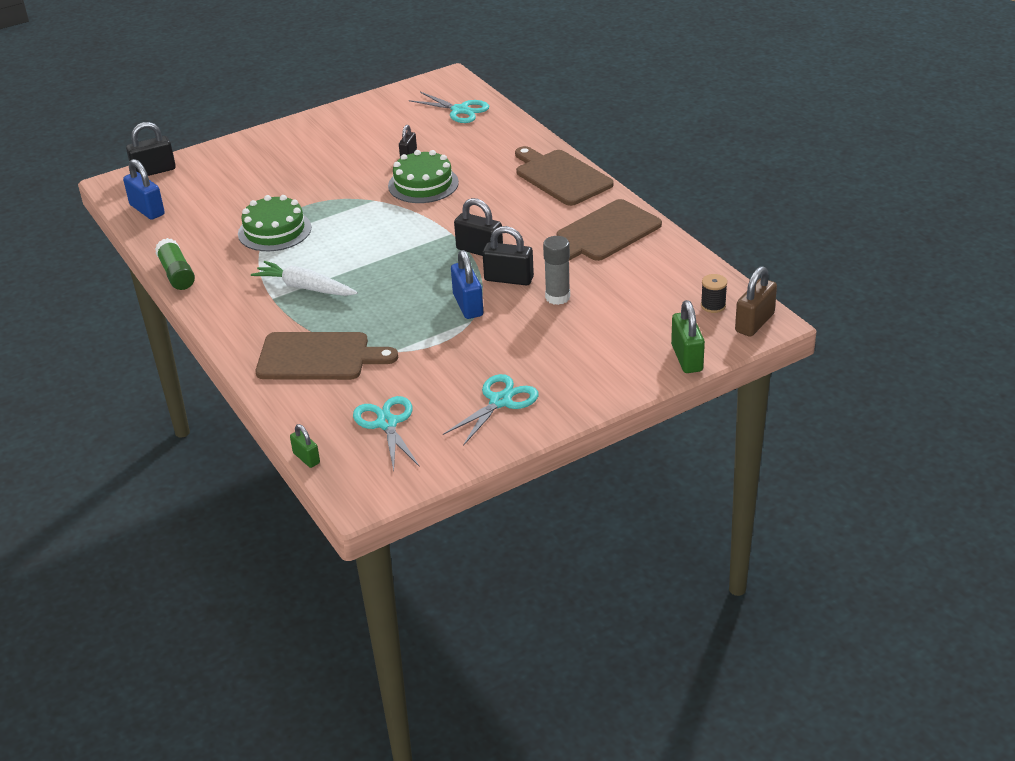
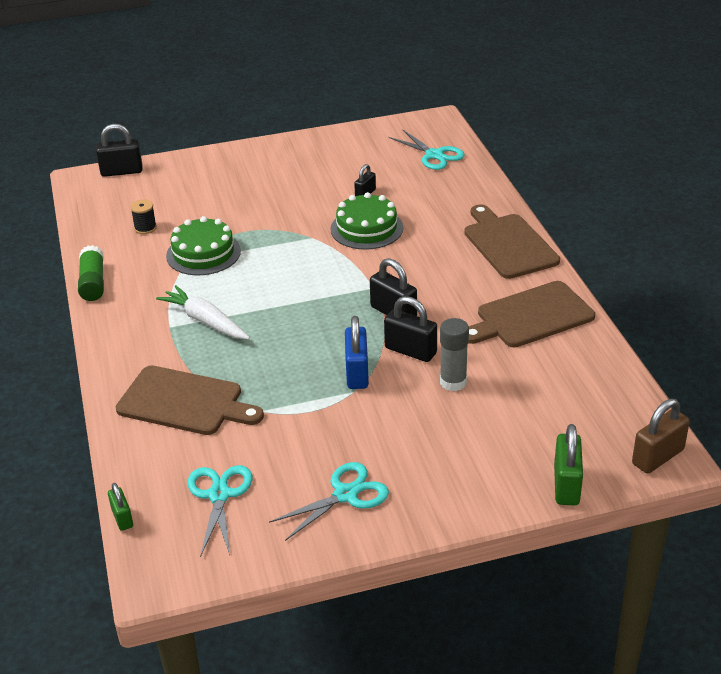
camera: 15 degrees right, 0 degrees up
blue padlock [123,159,165,220] -> none
black spool [701,274,727,313] -> black spool moved to [130,199,157,234]

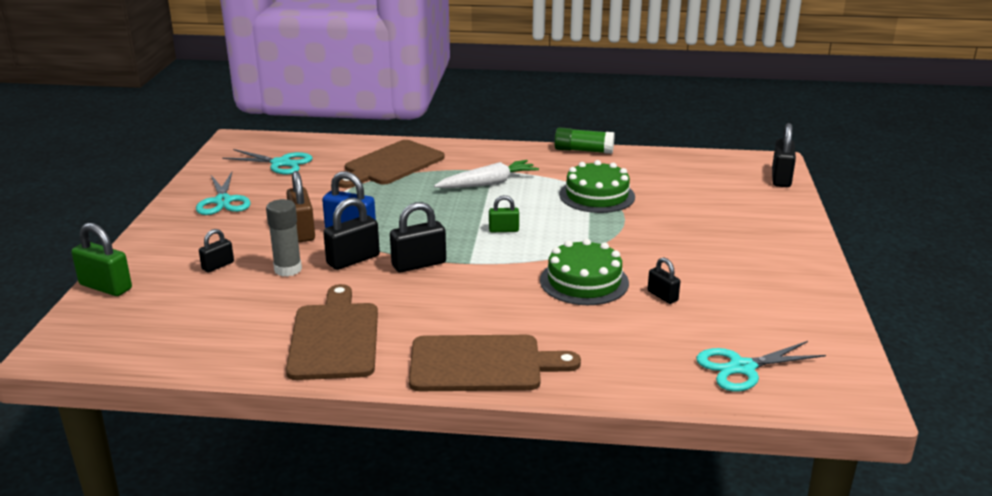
camera: 110 degrees right, 10 degrees down
green padlock [108,483,133,531] -> green padlock moved to [489,195,519,232]
black spool [130,199,157,234] -> none
brown padlock [632,399,690,474] -> brown padlock moved to [286,171,315,242]
none -> black padlock [199,229,234,272]

